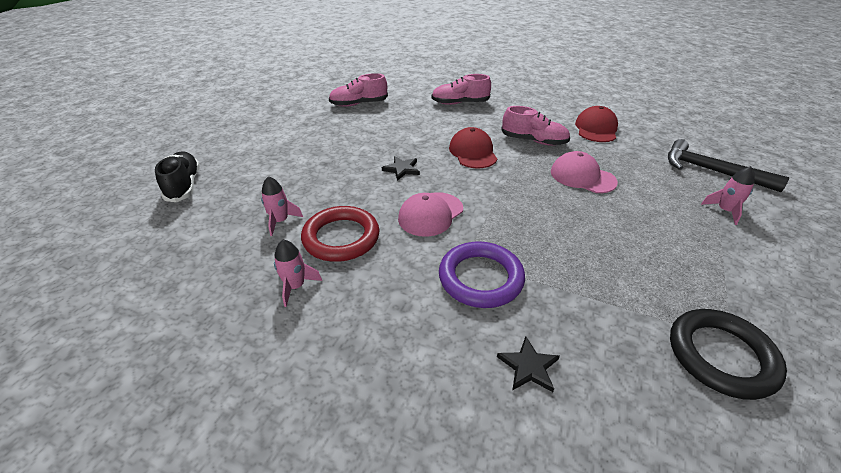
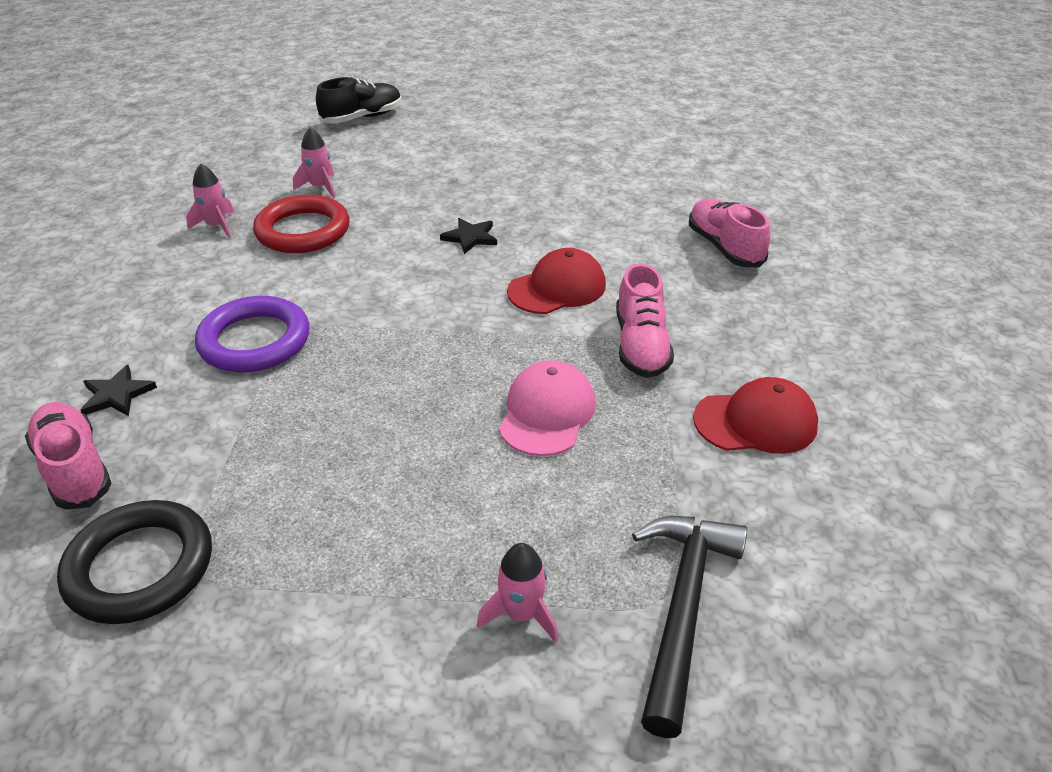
camera: 70 degrees right, 0 degrees up
pink shoe [329,73,388,107] -> pink shoe moved to [25,402,112,510]
pink cap [398,192,463,237] -> none

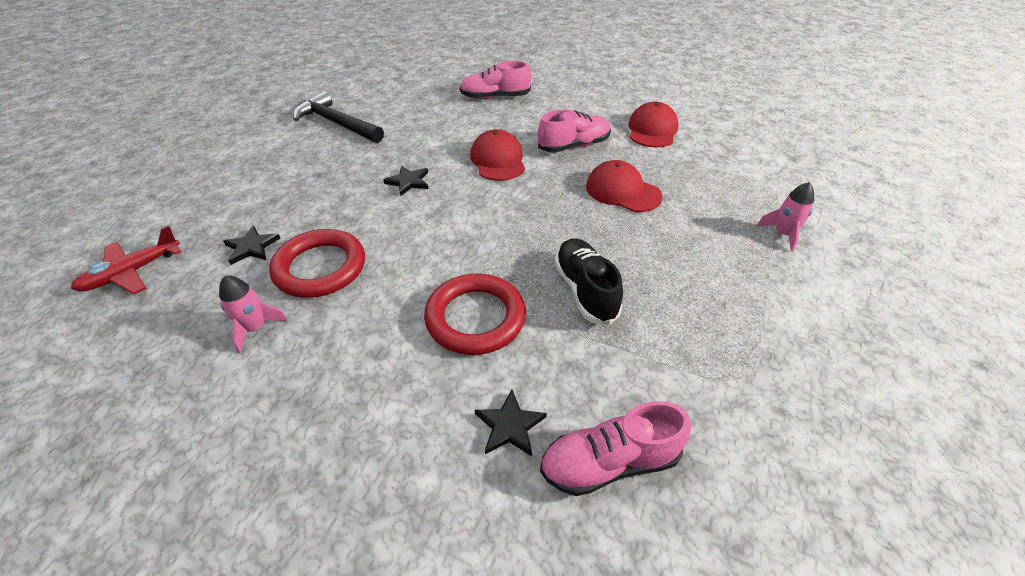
camera: 70 degrees left, 5 degrees up
black ring [57,500,212,624] -> none
purple ring [195,296,309,372] -> red ring [424,274,526,355]
pink rocket [293,128,335,198] -> black star [223,226,281,265]
black shoe [316,77,402,124] -> black shoe moved to [554,238,623,325]
pink cap [499,360,596,456] -> red cap [586,160,663,212]
pink shoe [616,263,674,378] -> pink shoe turned 45 degrees counterclockwise [538,110,611,153]
black hammer [632,516,747,738] -> black hammer moved to [293,91,384,143]
none -> red plane [71,226,181,294]

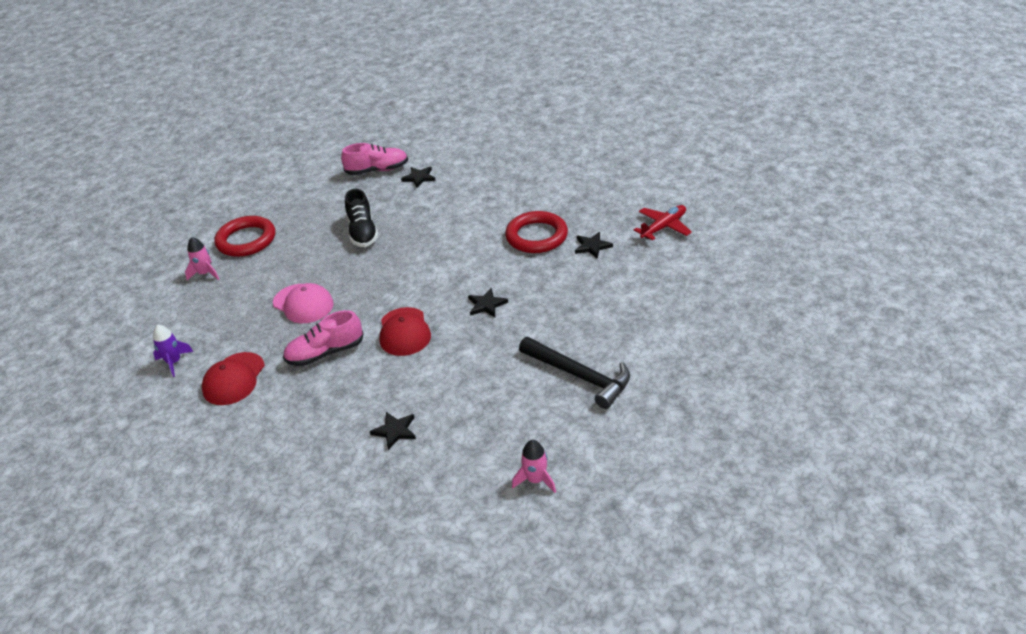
camera: 175 degrees left, 5 degrees down
pink rocket [219,275,288,353] -> pink rocket moved to [512,440,556,493]
red ring [424,274,526,355] -> red ring moved to [215,216,275,257]
pink shoe [459,61,531,99] -> black star [370,412,416,450]
red cap [586,160,663,212] -> pink cap [273,283,334,323]
none -> purple rocket [153,324,193,377]

